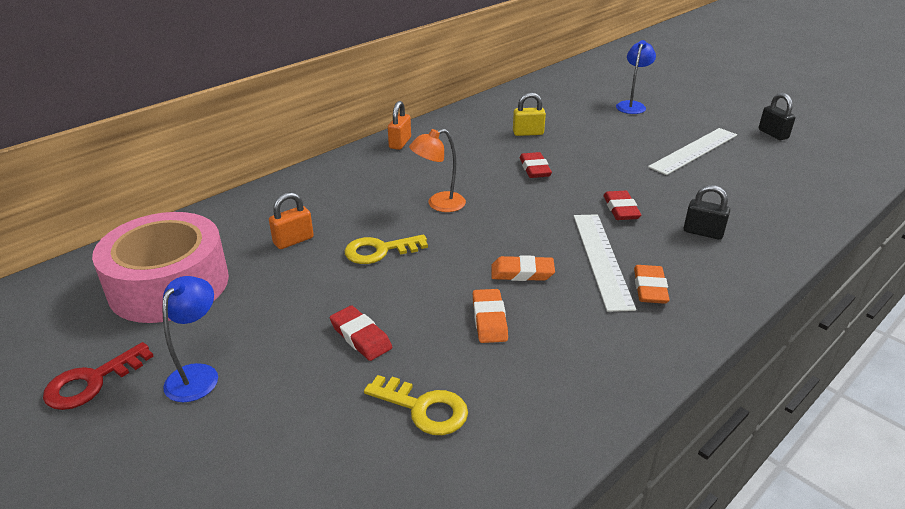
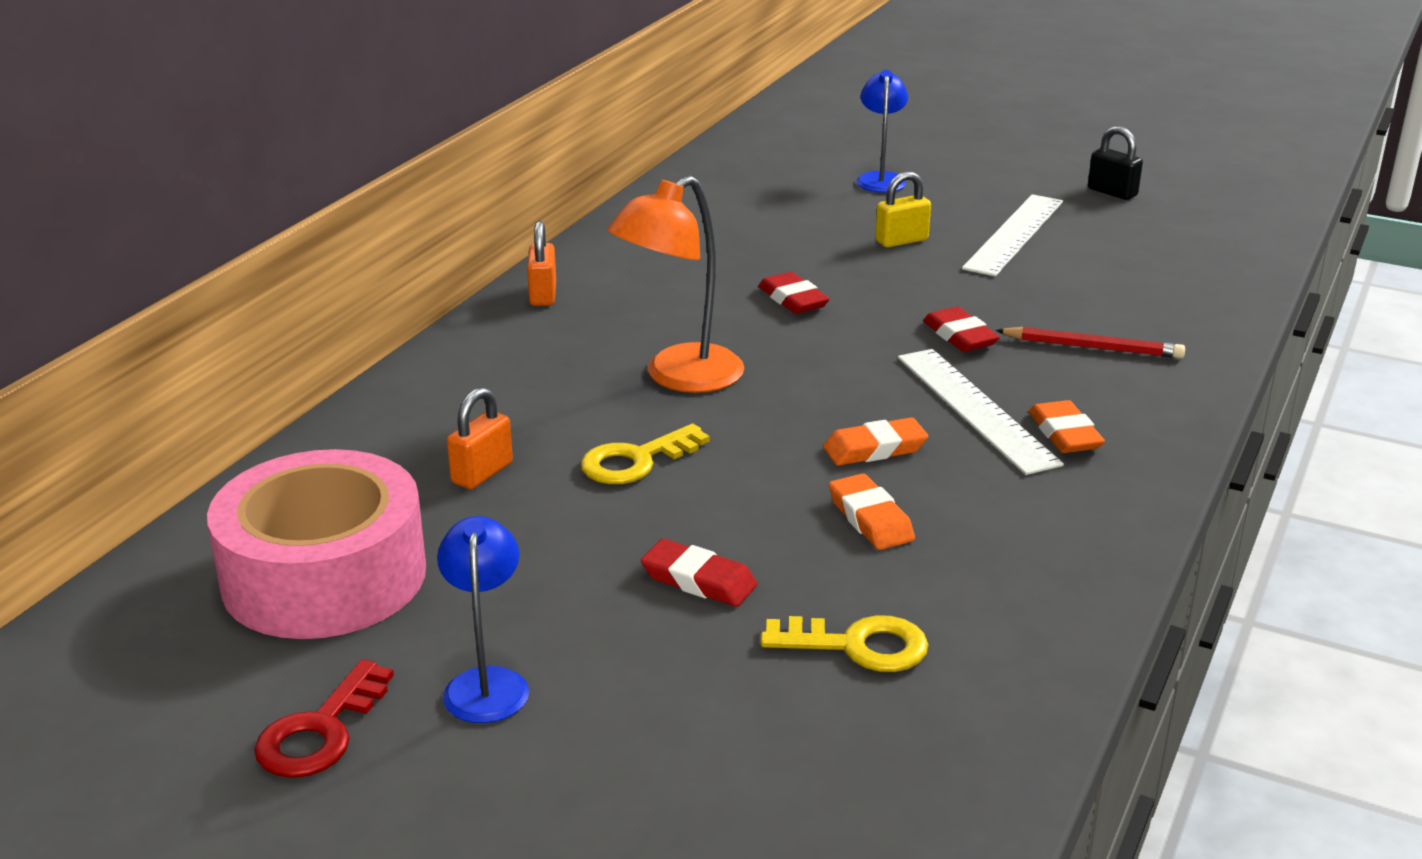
camera: 20 degrees left, 5 degrees down
orange lamp [409,129,466,212] -> orange lamp [608,176,744,393], size x1.53
yellow padlock [513,92,546,136] -> yellow padlock moved to [875,171,931,248]
black padlock [684,185,730,240] -> red pencil [996,327,1185,358]

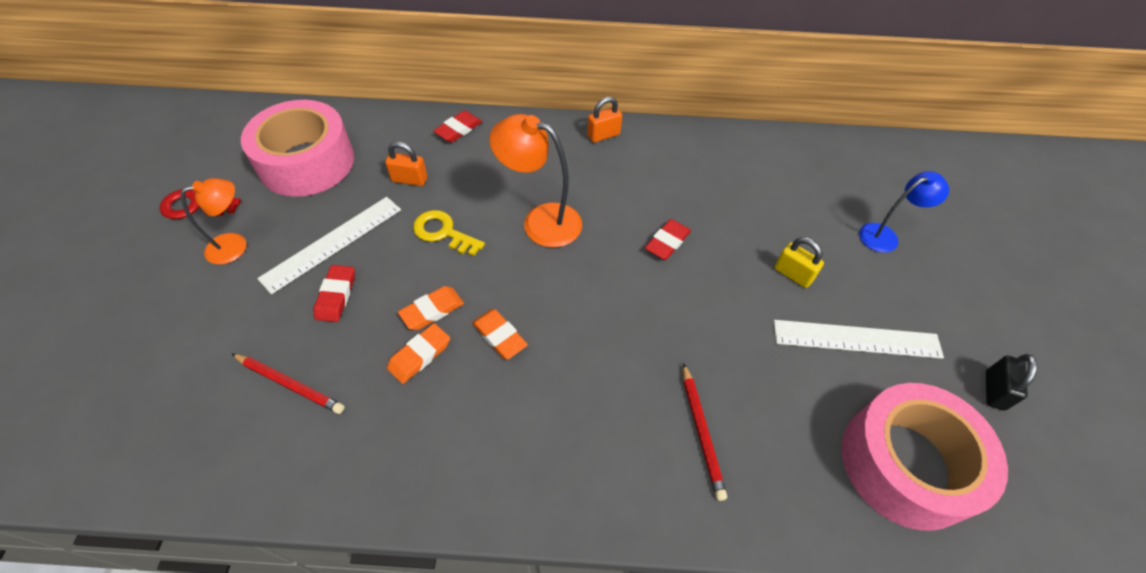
camera: 65 degrees right, 25 degrees up
blue lamp [437,516,529,723] -> orange lamp [181,178,246,265]
yellow key [761,615,929,672] -> red pencil [232,354,345,414]
white ruler [898,349,1064,475] -> white ruler moved to [257,197,401,294]
red eraser [923,307,1000,352] -> red eraser moved to [433,110,482,143]
orange eraser [1029,400,1105,453] -> orange eraser moved to [398,286,464,330]
none -> pink tape [842,383,1008,531]

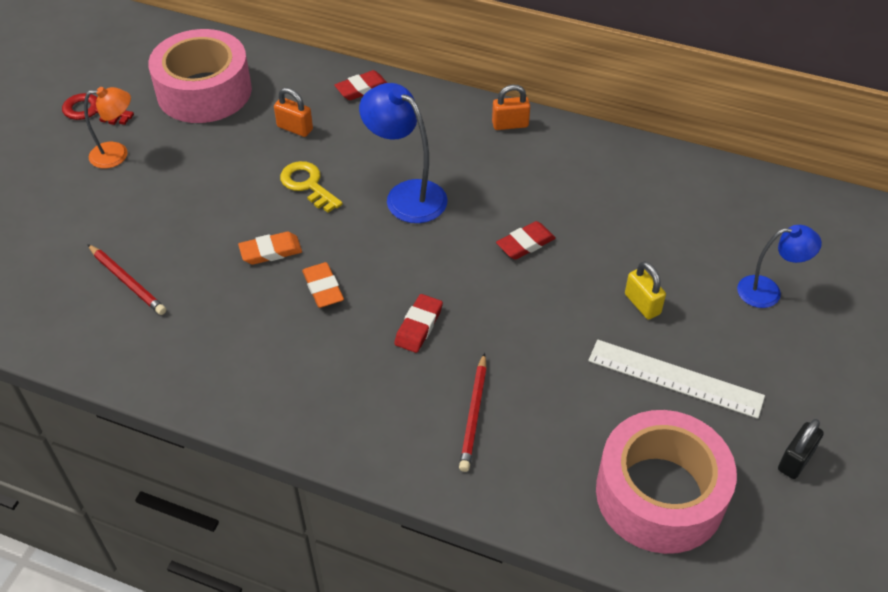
camera: 20 degrees right, 5 degrees down
white ruler [257,197,401,294] -> none
red eraser [313,265,355,322] -> red eraser moved to [394,294,443,353]
orange eraser [387,323,450,384] -> none
orange lamp [489,114,582,247] -> blue lamp [359,83,448,223]

